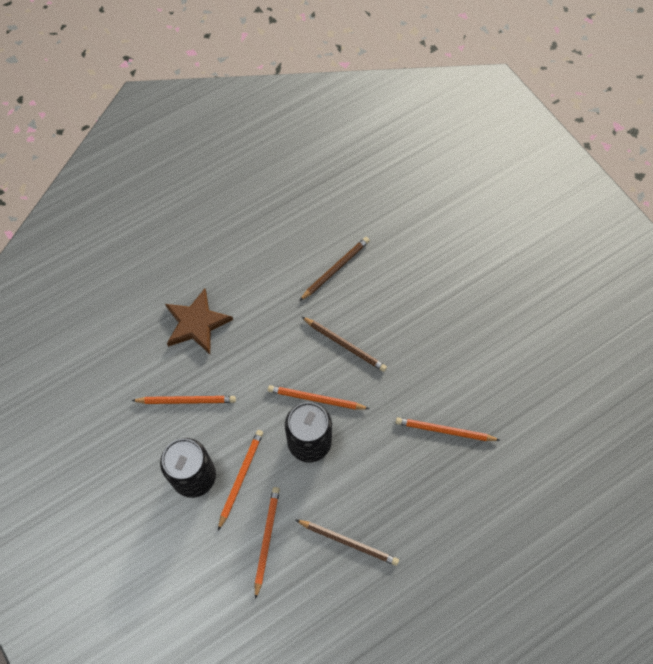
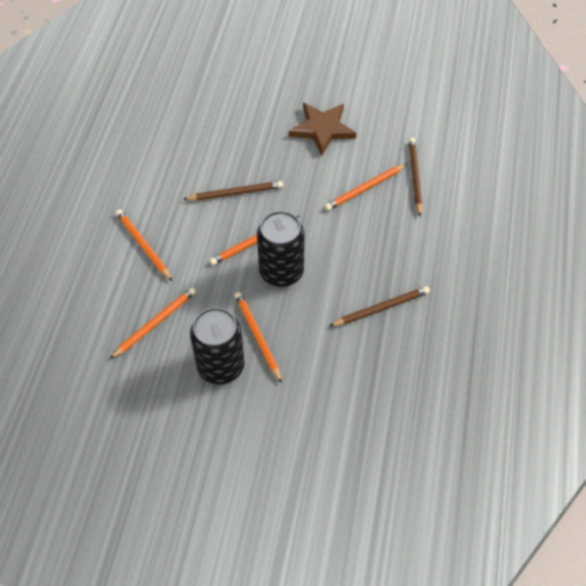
camera: 45 degrees left, 10 degrees down
brown star [165,289,233,354] -> brown star moved to [289,103,356,155]
orange pencil [255,487,280,600] -> orange pencil moved to [116,209,172,281]
brown pencil [299,237,370,301] -> brown pencil moved to [409,138,422,216]

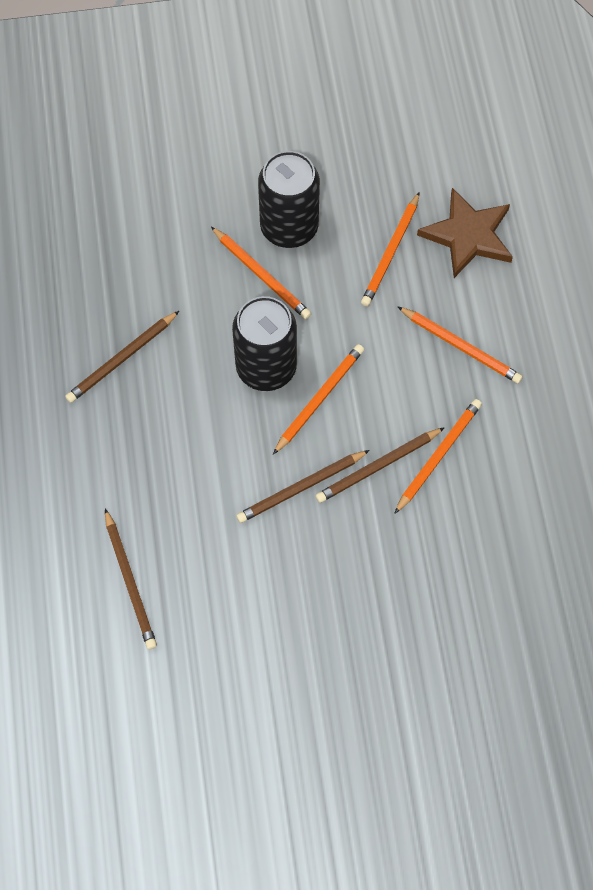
camera: 160 degrees right, 10 degrees up
brown star [289,103,356,155] -> brown star moved to [417,188,513,278]
orange pencil [325,164,407,211] -> orange pencil moved to [394,399,482,514]
none -> brown pencil [236,450,370,523]

